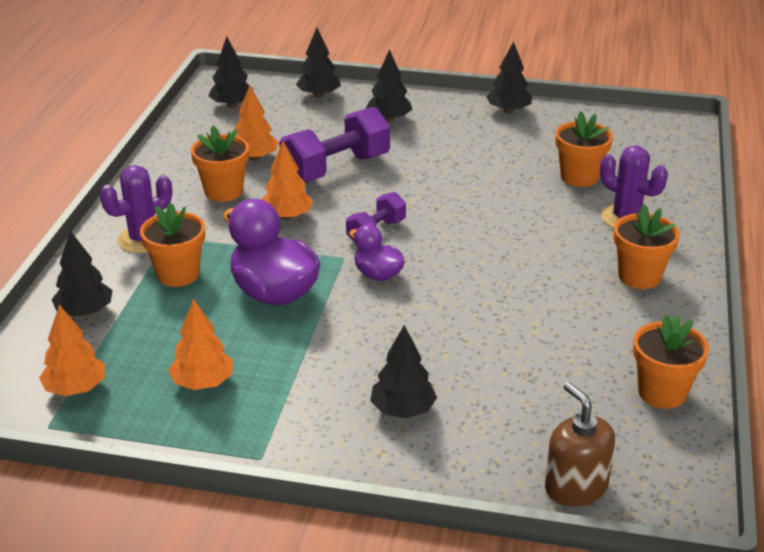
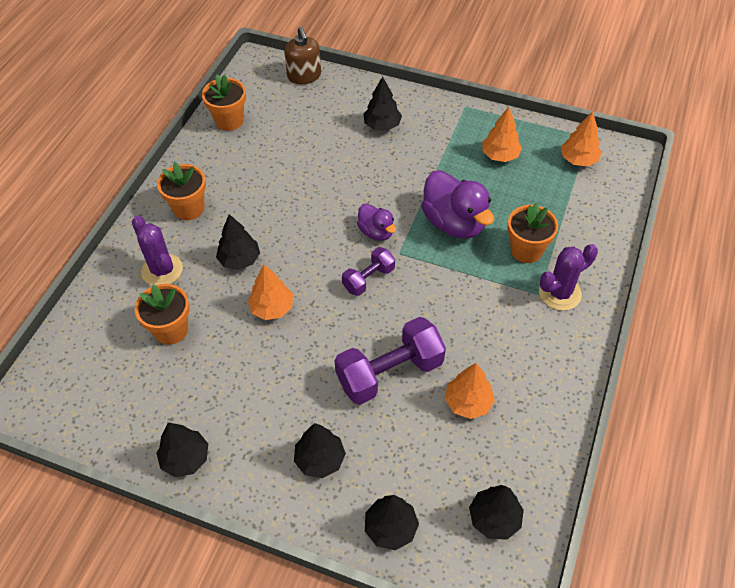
camera: 170 degrees left, 20 degrees up
black tree [51,231,112,316] -> black tree moved to [216,214,260,270]
orange flower pot [191,126,249,202] -> none
orange tree [261,141,313,220] -> orange tree moved to [248,264,293,320]

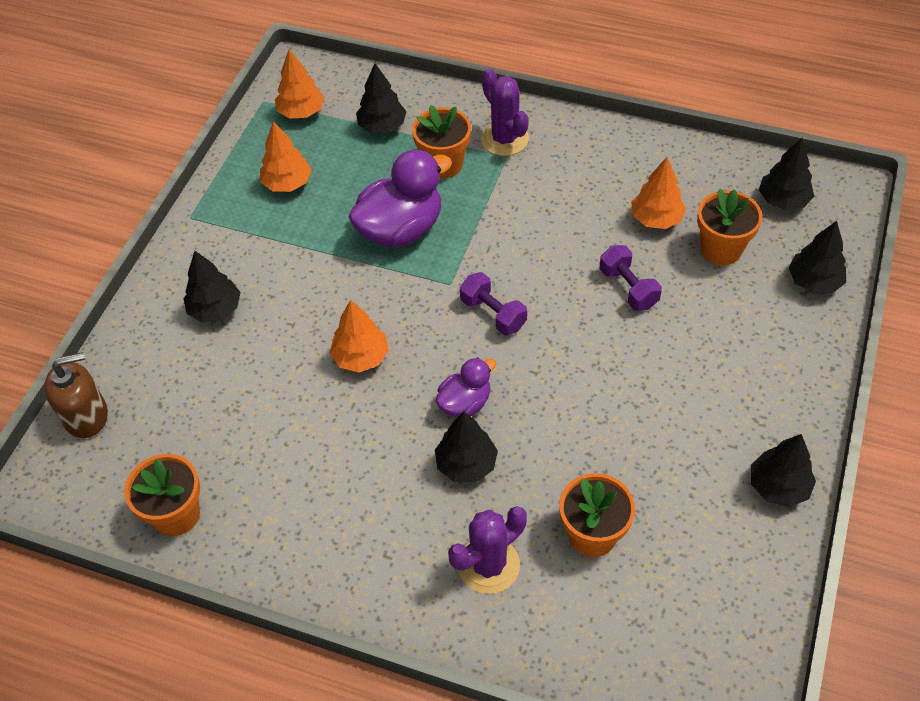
camera: 90 degrees left, 0 degrees up
orange flower pot [157,162,206,220] -> orange flower pot moved to [697,189,762,265]
orange tree [248,264,293,320] -> orange tree moved to [330,300,389,372]
black tree [294,423,346,478] -> black tree moved to [356,63,407,133]
purple dumbbell [334,317,446,405] -> purple dumbbell [600,245,662,311], size x0.56
purple duck [357,203,396,241] -> purple duck moved to [436,357,496,417]

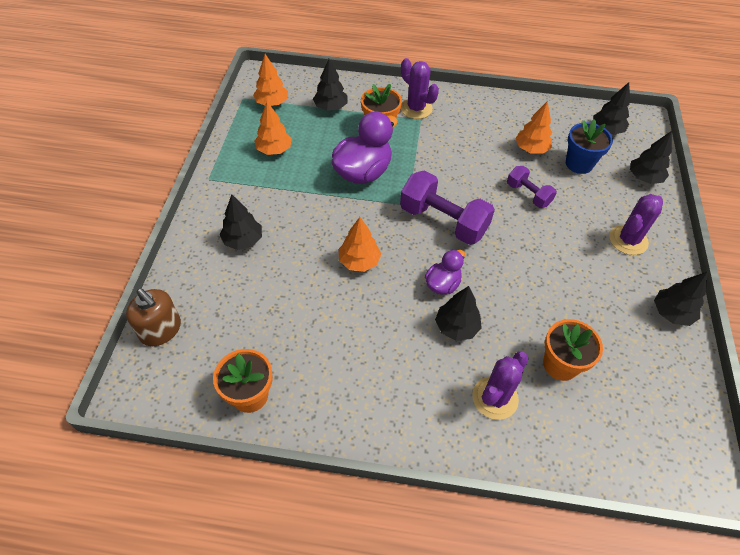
camera: 15 degrees left, 0 degrees up
brown soap dispenser [44,352,108,438] -> brown soap dispenser turned 75 degrees clockwise [126,289,181,346]
purple dumbbell [460,272,527,335] -> purple dumbbell [400,170,495,245], size x1.77
orange flower pot [697,189,762,265] -> blue flower pot [566,119,613,174]
none -> purple cactus [609,194,663,255]

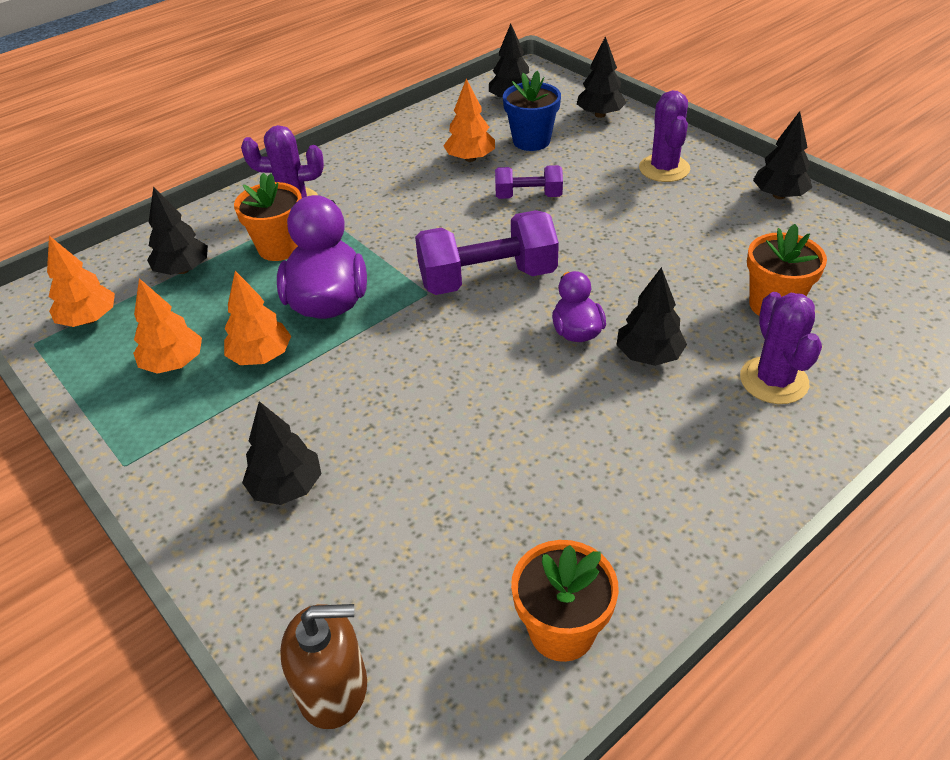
camera: 45 degrees left, 10 degrees down
orange tree [339,217,381,272] -> orange tree moved to [224,271,291,365]

